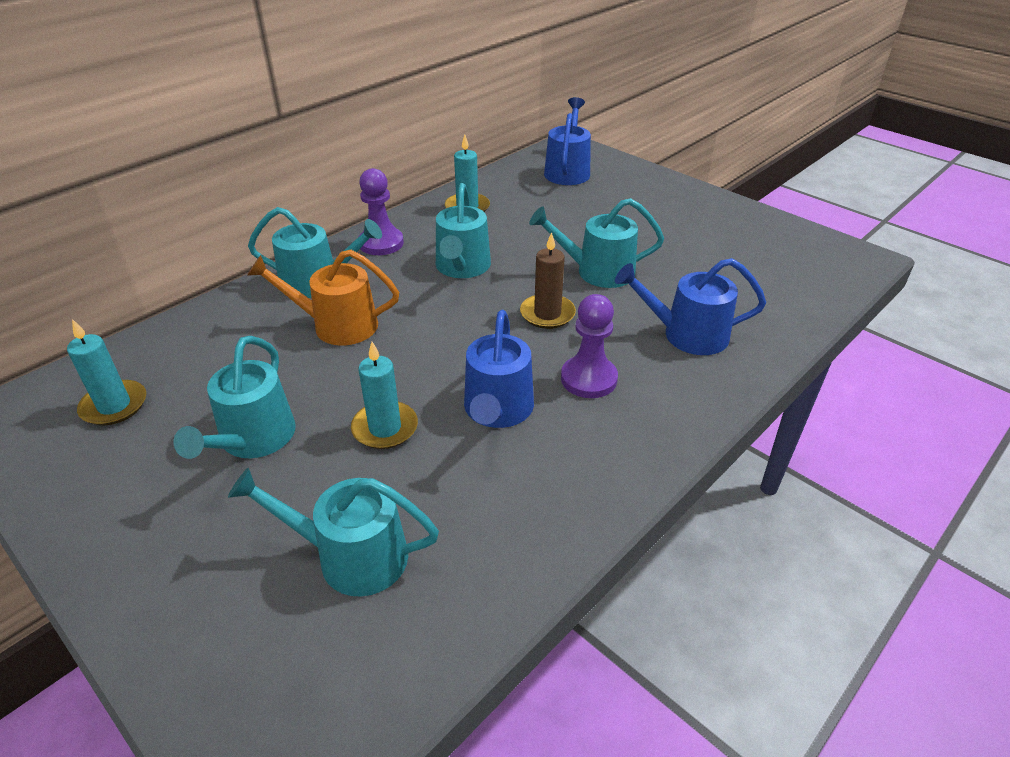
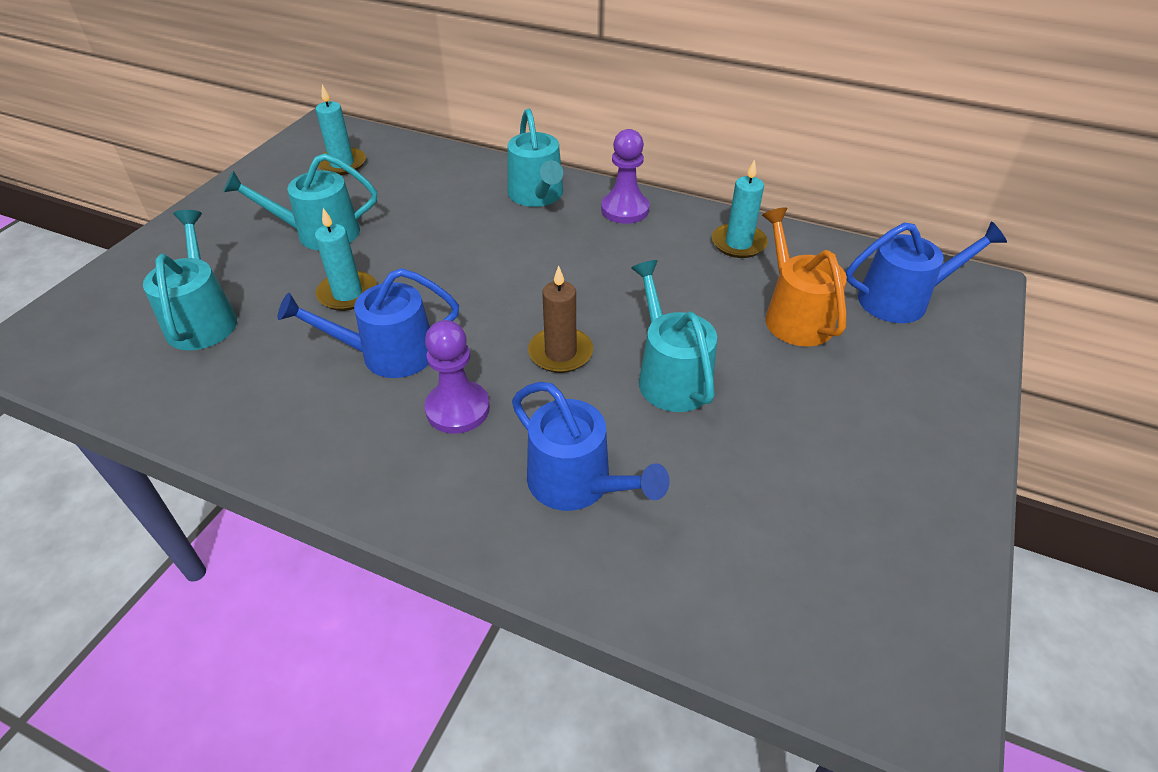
camera: 70 degrees right, 5 degrees up
orange watering can [247,250,399,346] -> orange watering can moved to [762,207,847,347]
turquoise watering can [436,183,491,278] -> none
blue watering can [615,258,766,355] -> blue watering can turned 150 degrees clockwise [512,382,670,511]

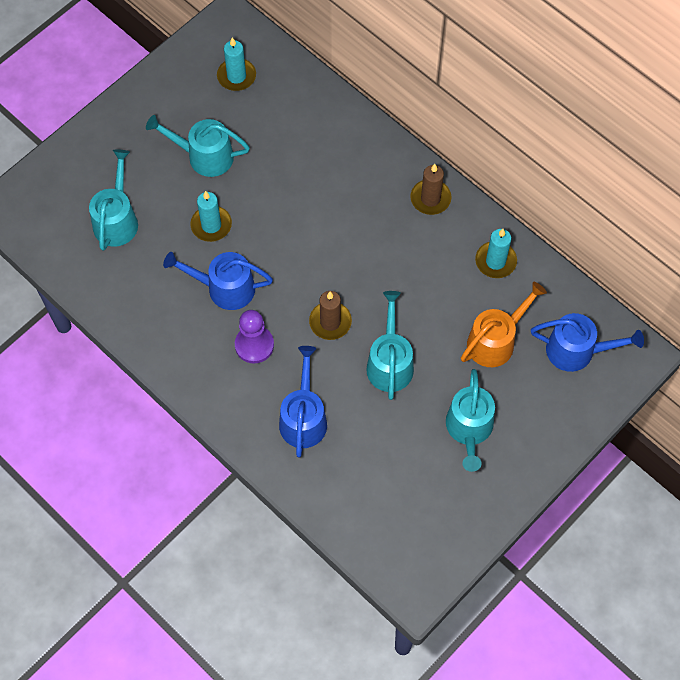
camera: 20 degrees right, 20 degrees up
turquoise watering can [507,109,563,207] -> turquoise watering can moved to [446,369,495,472]
blue watering can [512,382,670,511] -> blue watering can turned 150 degrees counterclockwise [279,346,327,458]
purple pawn [601,129,650,224] -> brown candle [410,164,451,215]
orange watering can [762,207,847,347] -> orange watering can turned 45 degrees clockwise [461,281,547,367]

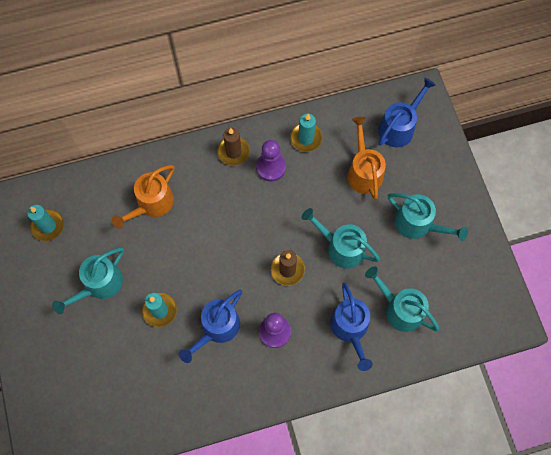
camera: 60 degrees left, 5 degrees up
turquoise watering can [89,149,138,251] -> turquoise watering can moved to [365,266,440,332]
blue watering can [279,346,327,458] -> blue watering can turned 135 degrees counterclockwise [330,283,373,371]
none -> orange watering can [112,165,174,229]
none -> purple pawn [256,140,286,181]

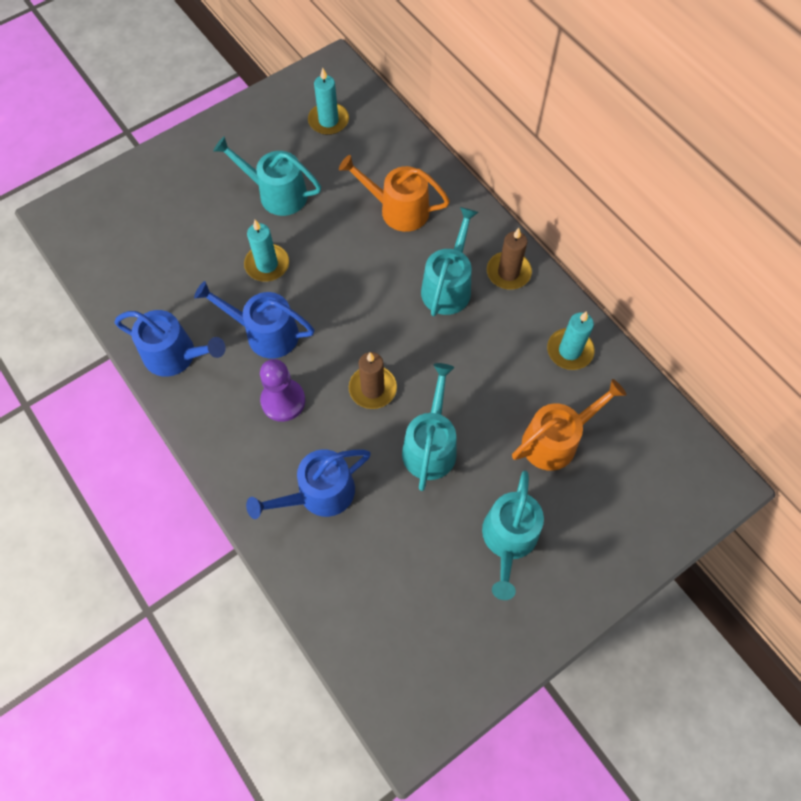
camera: 70 degrees right, 5 degrees down
purple pawn [256,140,286,181] -> none
turquoise watering can [365,266,440,332] -> turquoise watering can moved to [421,207,478,316]
blue watering can [378,78,436,147] -> blue watering can moved to [115,310,226,377]

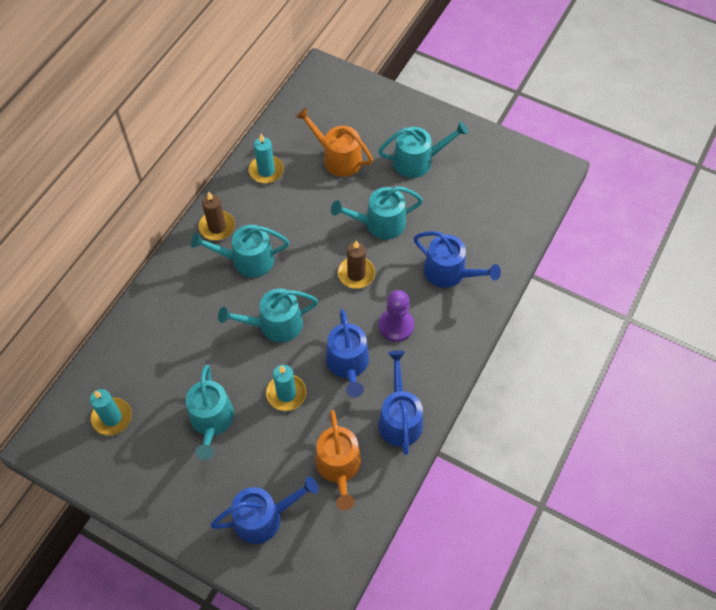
camera: 115 degrees left, 5 degrees down
orange watering can [339,155,450,232] -> orange watering can moved to [315,410,361,510]
none -> blue watering can [210,477,318,544]
none -> turquoise watering can [218,288,318,343]

